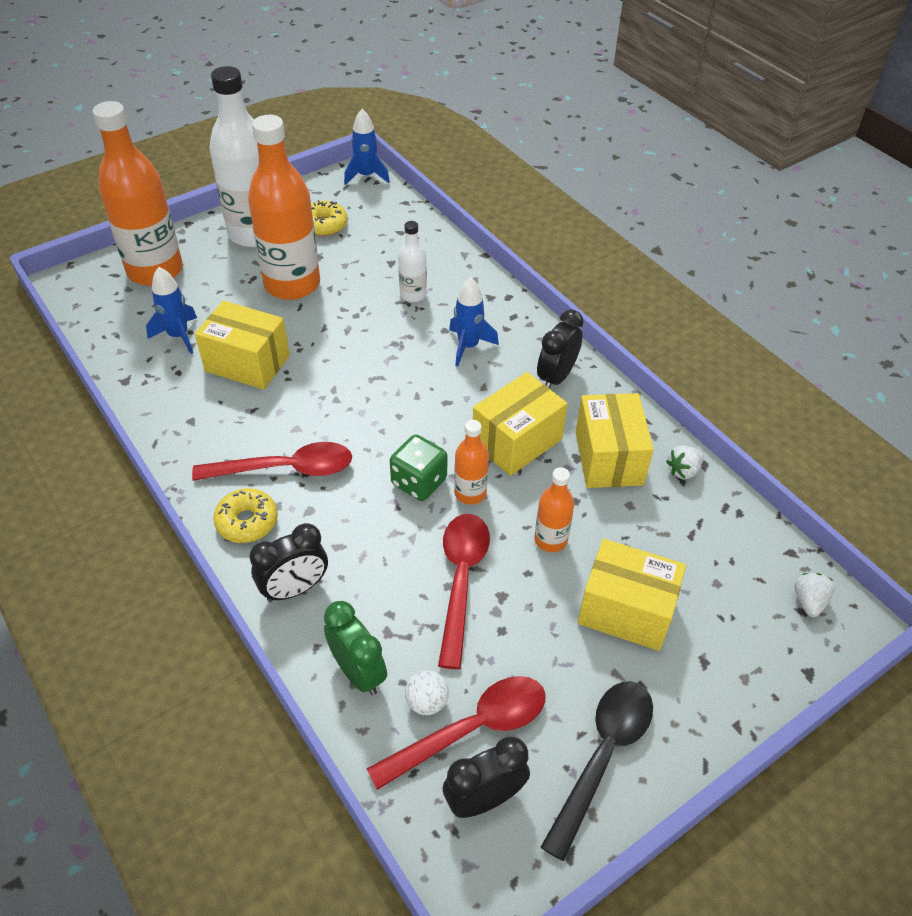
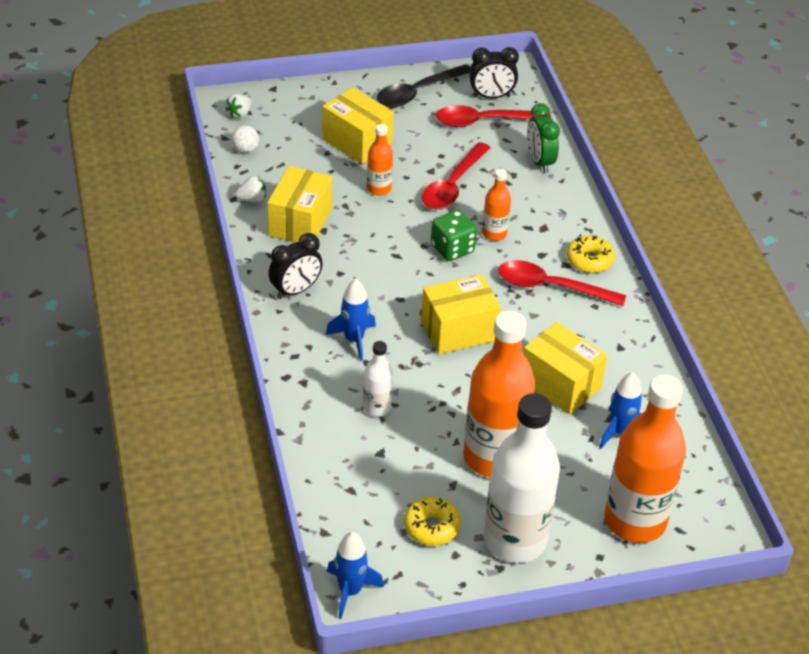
camera: 160 degrees left, 5 degrees down
black clock [250,523,328,602] -> none
white ball [405,670,449,715] -> white ball moved to [231,125,259,153]
orange bottle [454,420,489,505] -> orange bottle moved to [482,169,511,241]
yellow box [473,372,568,476] -> yellow box moved to [421,274,501,354]

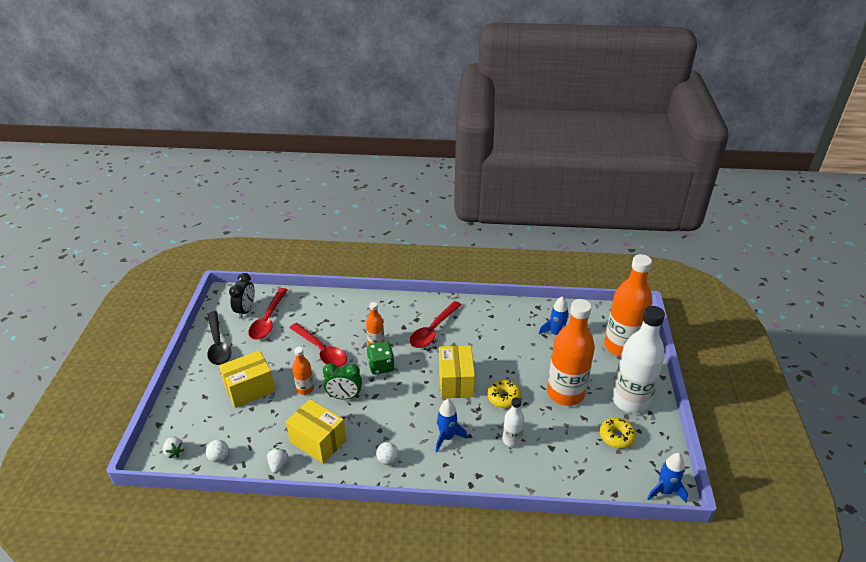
camera: 70 degrees left, 5 degrees down
black clock [269,233,323,299] -> white ball [376,442,398,465]
yellow box [523,322,608,415] -> none
green clock [527,103,560,173] -> green clock moved to [323,363,362,400]
yellow donut [567,235,615,273] -> yellow donut moved to [487,380,521,408]

